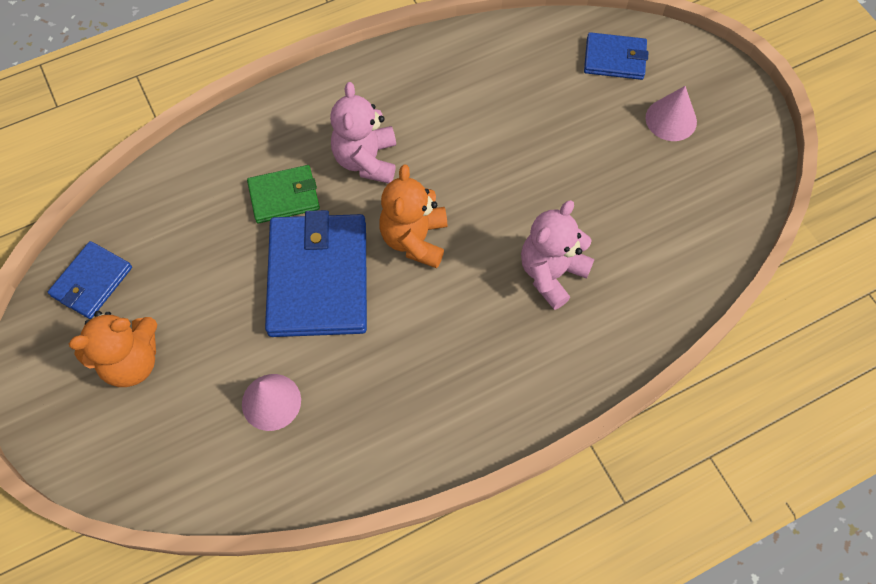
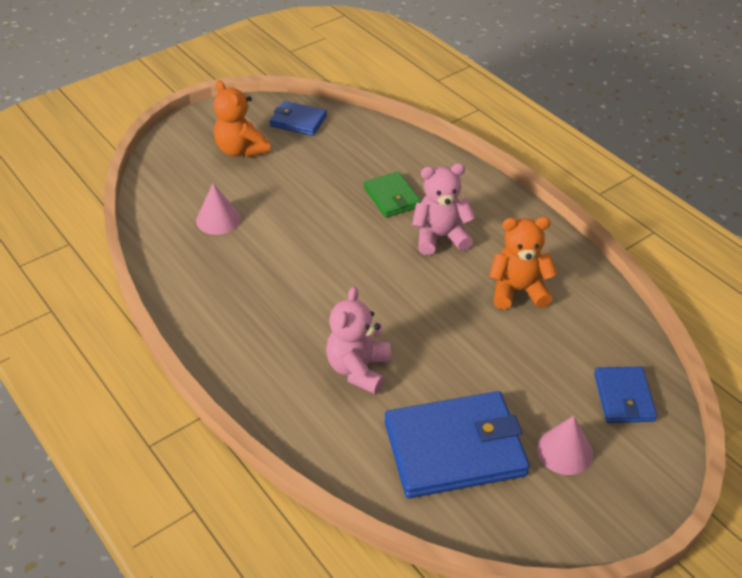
camera: 80 degrees right, 20 degrees down
blue wallet [265,210,367,337] -> blue wallet moved to [385,391,530,498]
orange teddy bear [379,164,447,268] -> orange teddy bear moved to [489,217,558,310]
pink teddy bear [521,200,595,310] -> pink teddy bear turned 105 degrees counterclockwise [326,286,391,394]

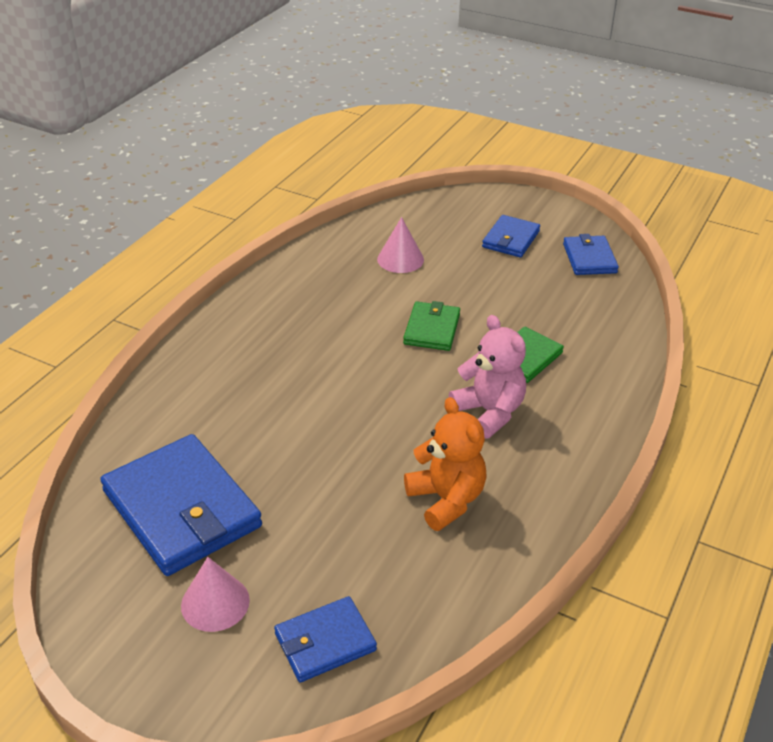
camera: 65 degrees right, 5 degrees down
orange teddy bear [214,80,270,158] -> blue wallet [482,215,540,258]
pink teddy bear [326,286,391,394] -> none
none -> green wallet [403,301,460,351]

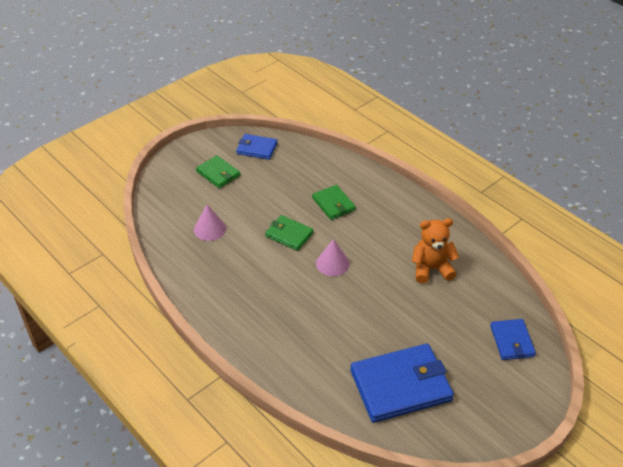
camera: 70 degrees left, 5 degrees up
pink cone [181,557,250,632] -> pink cone moved to [316,239,350,276]
pink teddy bear [449,315,526,439] -> none
blue wallet [482,215,540,258] -> green wallet [196,155,240,188]

